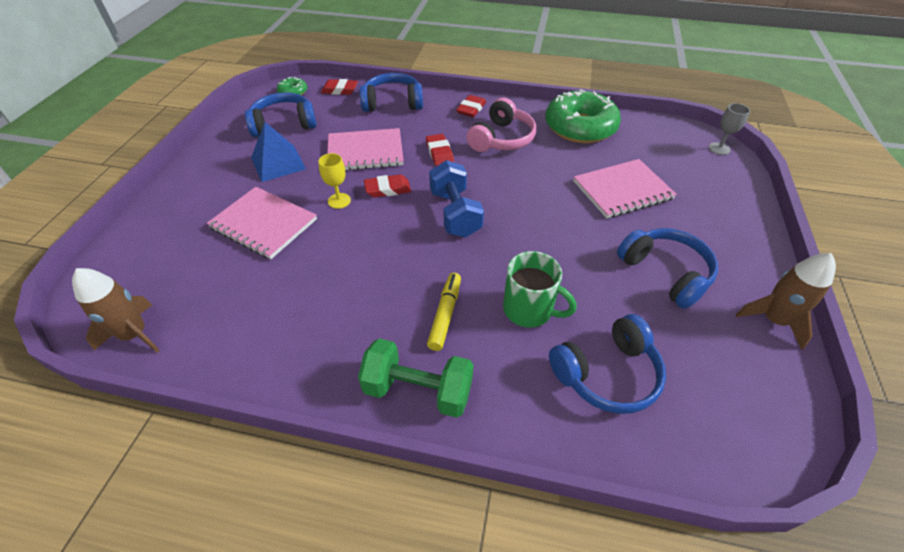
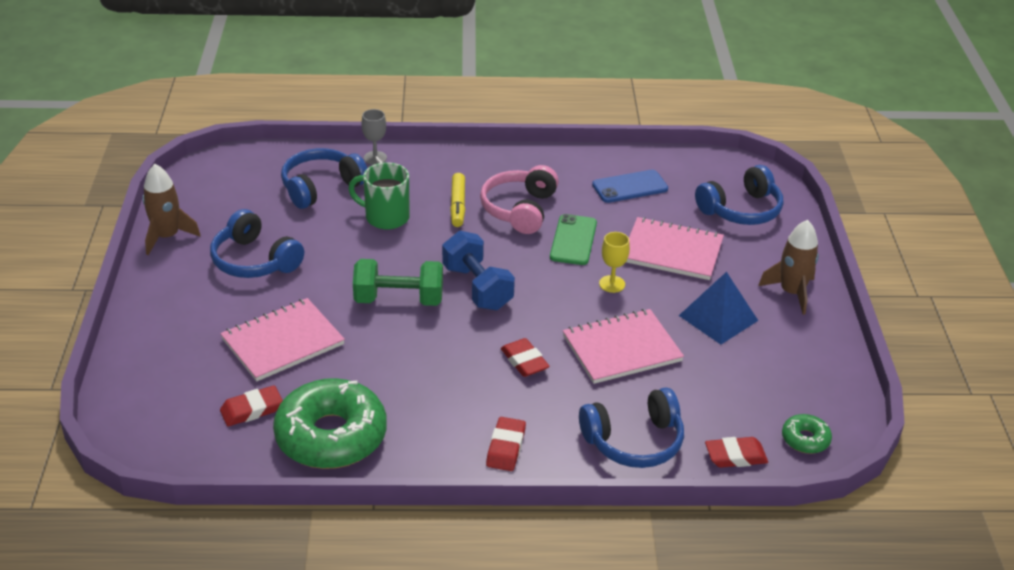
camera: 165 degrees right, 10 degrees down
brown rocket [72,268,160,353] -> brown rocket moved to [758,220,819,315]
blue headphones [245,92,316,137] -> blue headphones moved to [695,165,783,225]
green dumbbell [358,339,473,418] -> green dumbbell moved to [353,259,443,306]
red eraser [364,175,411,197] -> red eraser moved to [220,385,283,426]
pink headphones [467,98,536,152] -> pink headphones moved to [480,165,559,234]
grey goblet [709,103,750,155] -> grey goblet moved to [362,109,387,165]
none -> green phone [550,214,597,265]
none -> blue phone [592,170,668,203]

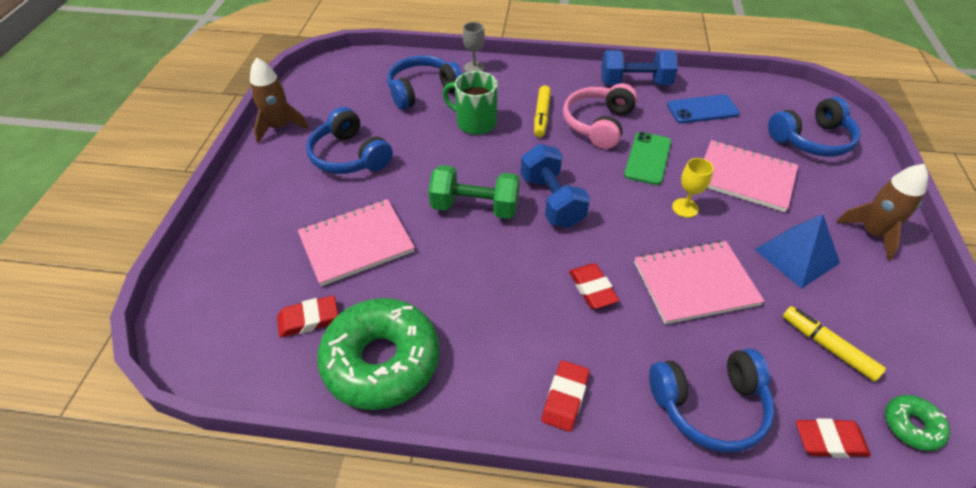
camera: 10 degrees right, 10 degrees up
none -> blue dumbbell [601,50,678,85]
none -> yellow marker [783,306,886,382]

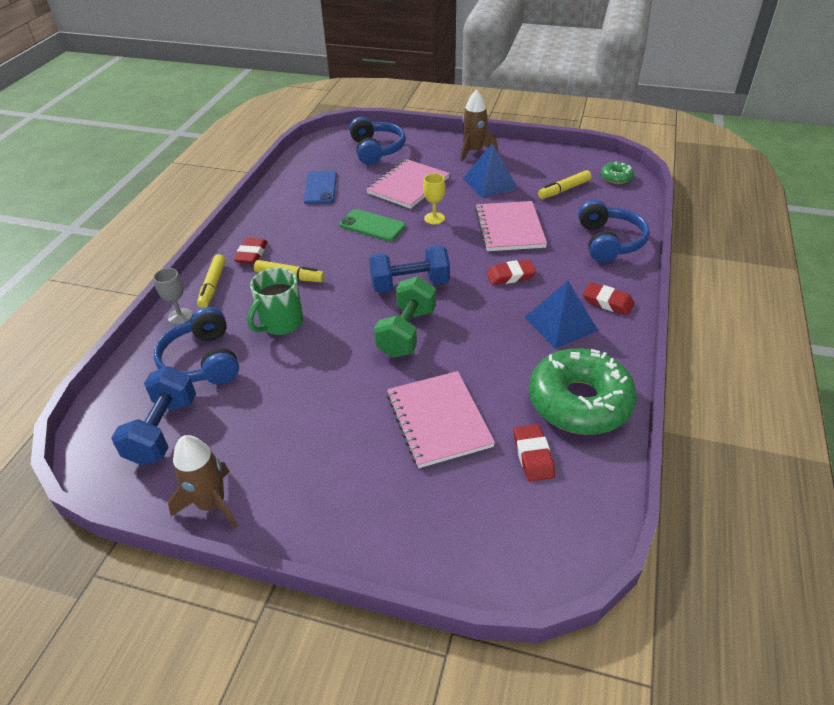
camera: 80 degrees left, 5 degrees down
blue headphones [306,107,393,174] -> none
pink headphones [563,83,638,149] -> none
blue dumbbell [601,50,678,85] -> blue dumbbell moved to [111,366,196,466]
red eraser [796,418,871,458] -> red eraser moved to [234,238,268,264]
none -> yellow marker [197,254,226,308]
none -> blue pyramid [524,281,598,349]

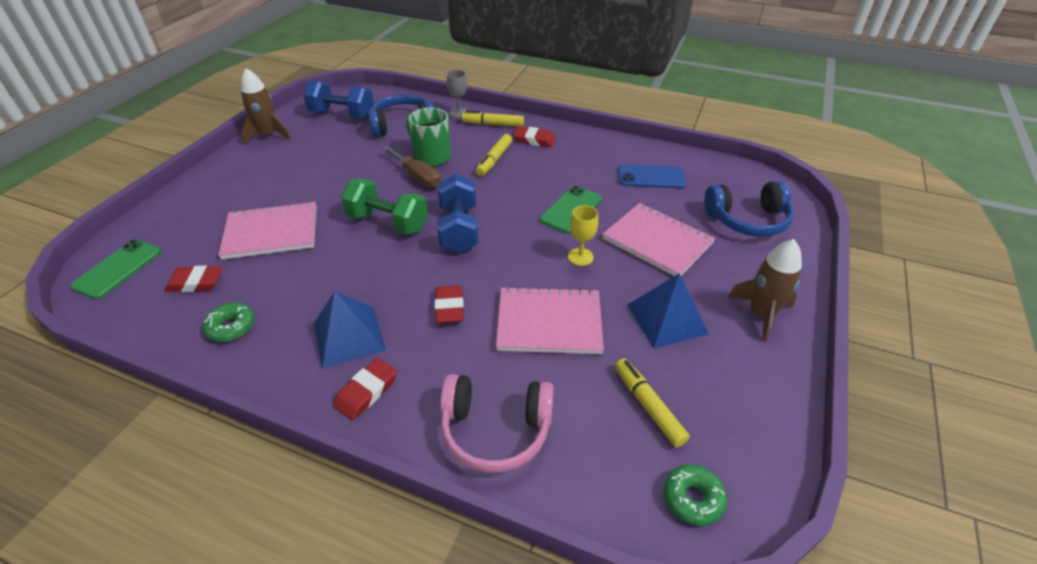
camera: 95 degrees right, 0 degrees up
green donut [529,348,637,435] -> green donut [203,302,255,342], size x0.44
blue headphones [578,200,650,263] -> pink headphones [440,374,554,473]
none -> green phone [70,240,161,299]
none -> brown screwdriver [383,146,442,188]

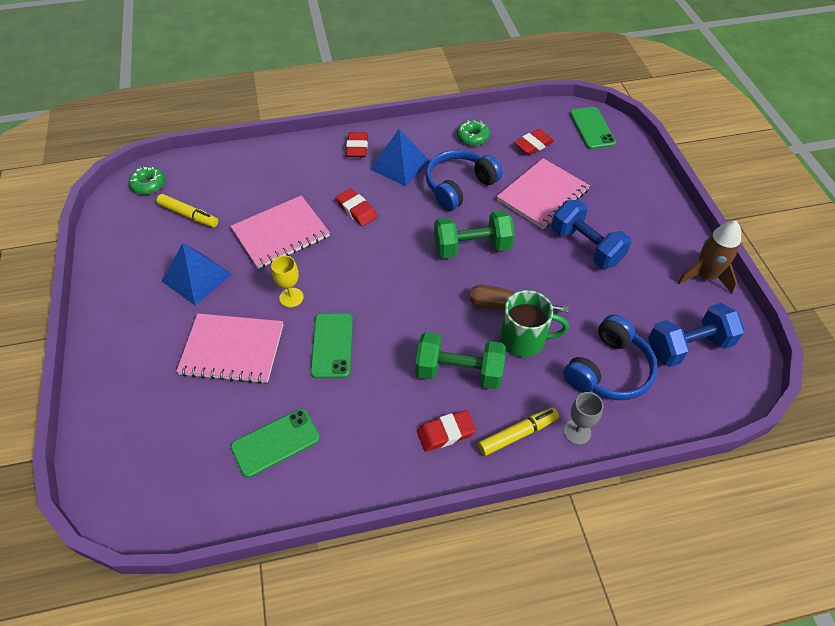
camera: 145 degrees right, 10 degrees up
blue dumbbell [437,174,479,253] -> blue dumbbell moved to [551,199,631,269]
pink headphones [440,374,554,473] -> none
yellow marker [476,134,512,176] -> green dumbbell [415,332,506,389]
blue phone [618,164,686,189] -> green phone [231,409,320,478]
blue headphones [704,181,794,237] -> blue headphones moved to [426,149,503,211]
brown rocket [728,239,802,342] -> none

